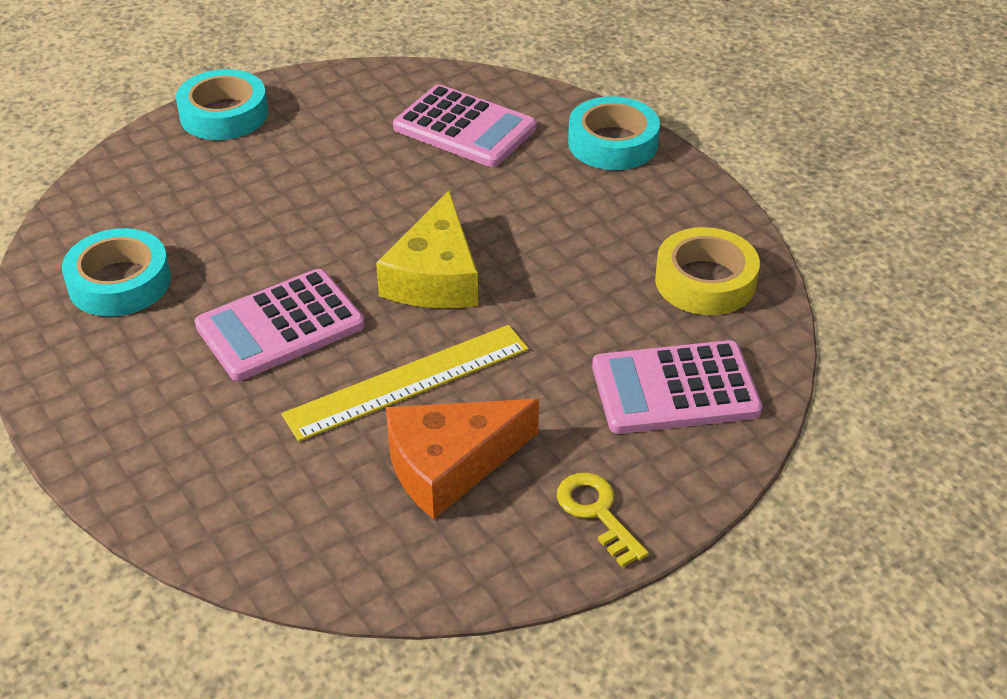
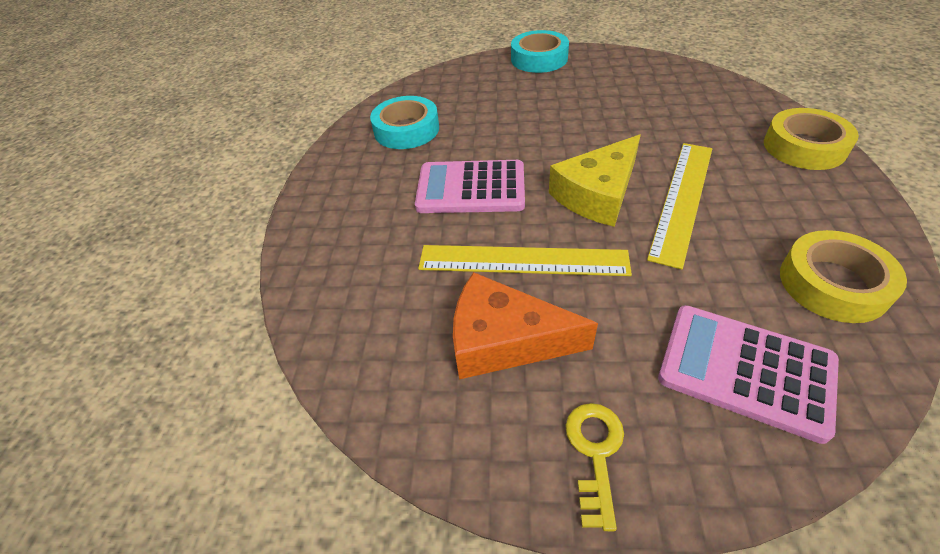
camera: 40 degrees right, 5 degrees up
pink calculator [393,84,536,167] -> none
turquoise tape [568,96,660,170] -> yellow tape [764,108,859,170]
none -> yellow ruler [647,143,712,270]

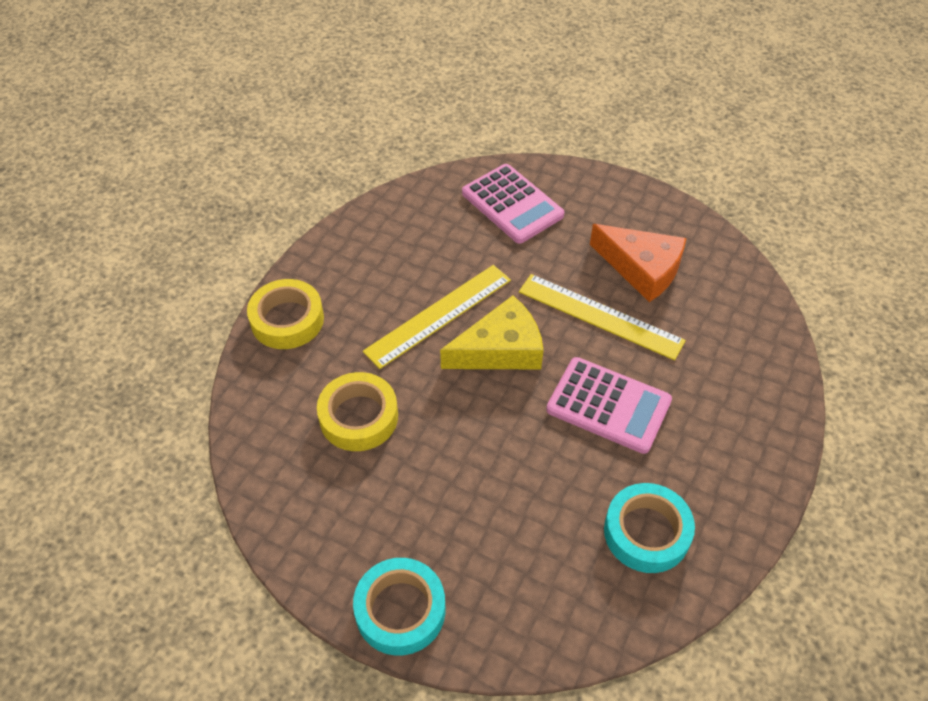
camera: 160 degrees left, 5 degrees up
yellow key [565,403,624,531] -> none
yellow tape [780,230,907,323] -> yellow tape moved to [317,372,398,451]

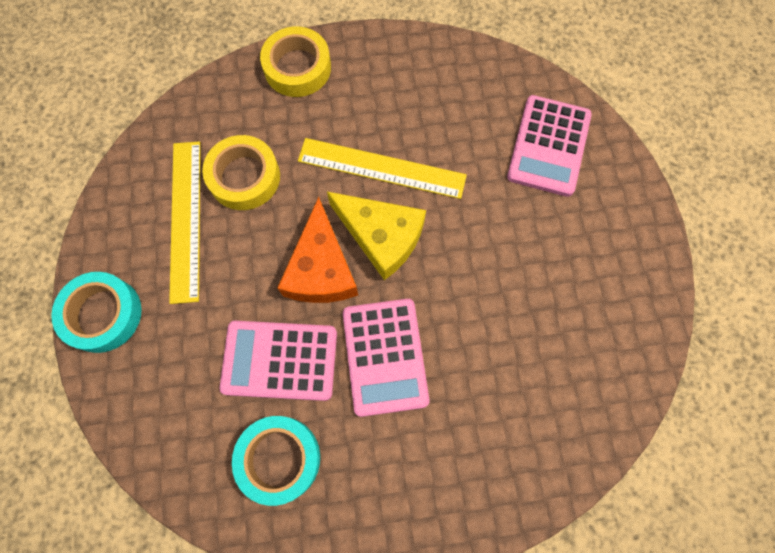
camera: 55 degrees right, 20 degrees up
yellow ruler [519,274,686,360] -> yellow ruler moved to [169,141,201,304]
orange cheese [590,224,686,302] -> orange cheese moved to [277,197,358,303]
none -> pink calculator [220,321,337,401]

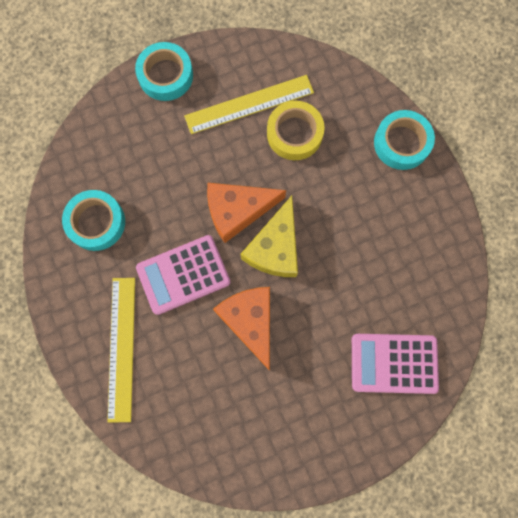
camera: 75 degrees right, 5 degrees up
pink calculator [220,321,337,401] -> none
yellow tape [260,26,331,97] -> turquoise tape [374,110,435,170]
yellow ruler [298,138,467,199] -> yellow ruler moved to [107,278,135,423]
none -> orange cheese [213,287,270,370]

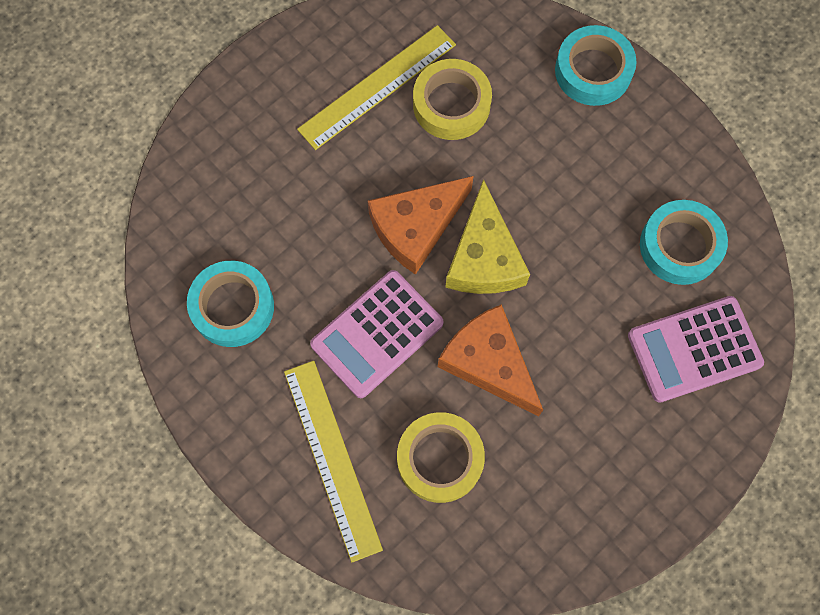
camera: 20 degrees left, 5 degrees down
turquoise tape [135,42,193,101] -> turquoise tape moved to [640,200,728,285]
none -> yellow tape [397,412,485,503]

